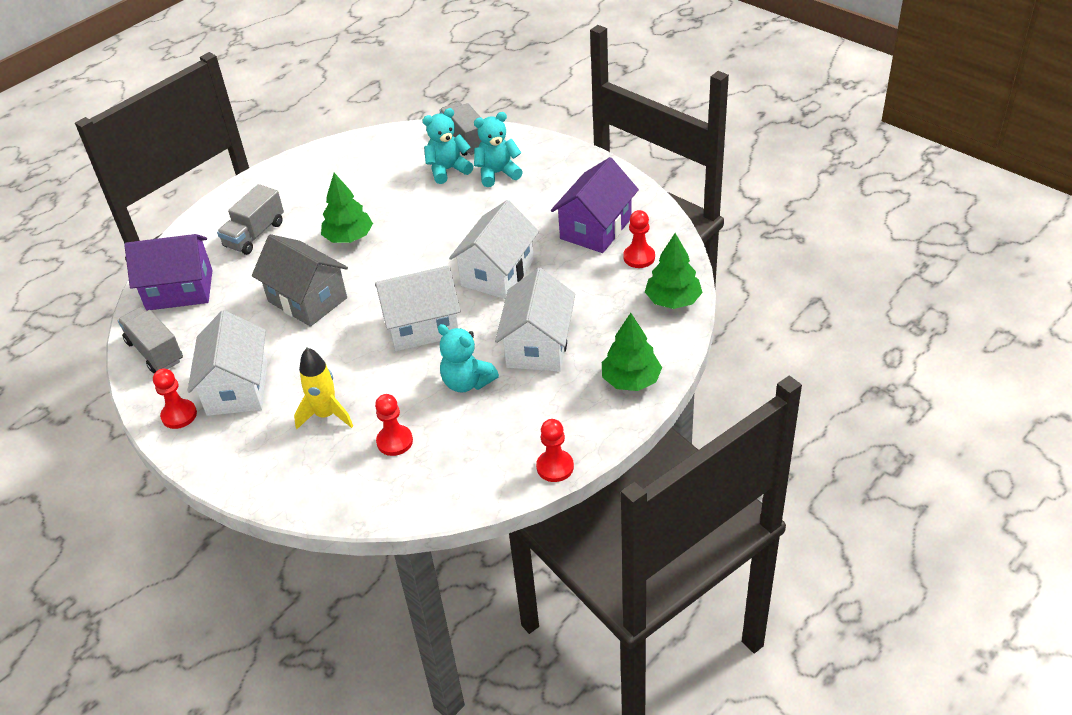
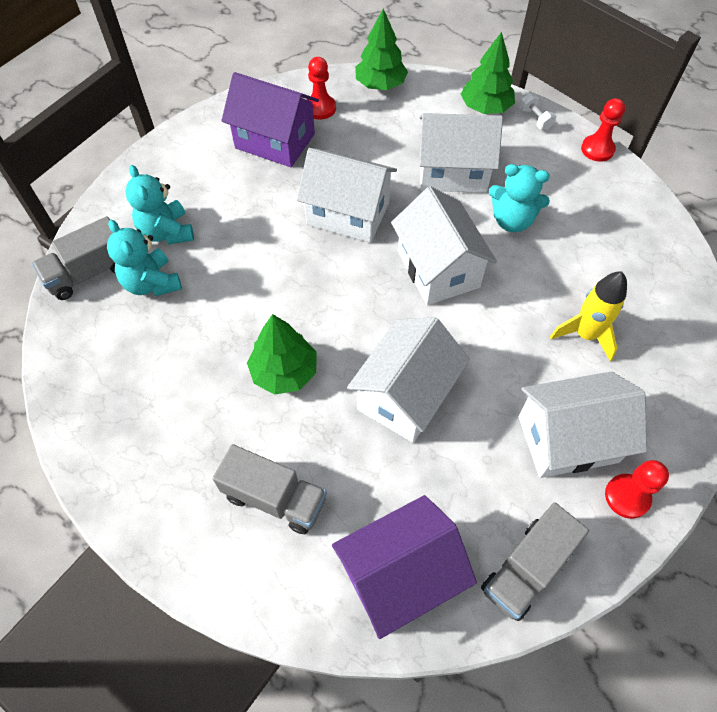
camera: 100 degrees left, 15 degrees up
purple house [124,234,212,311] -> purple house turned 75 degrees clockwise [332,495,477,639]
grey house [252,234,348,327] -> white house [347,317,470,443]
red pawn [375,394,413,456] -> none
turquoise teddy bear [438,324,499,392] -> turquoise teddy bear turned 75 degrees clockwise [489,164,550,232]
none -> white dumbbell [519,93,556,130]

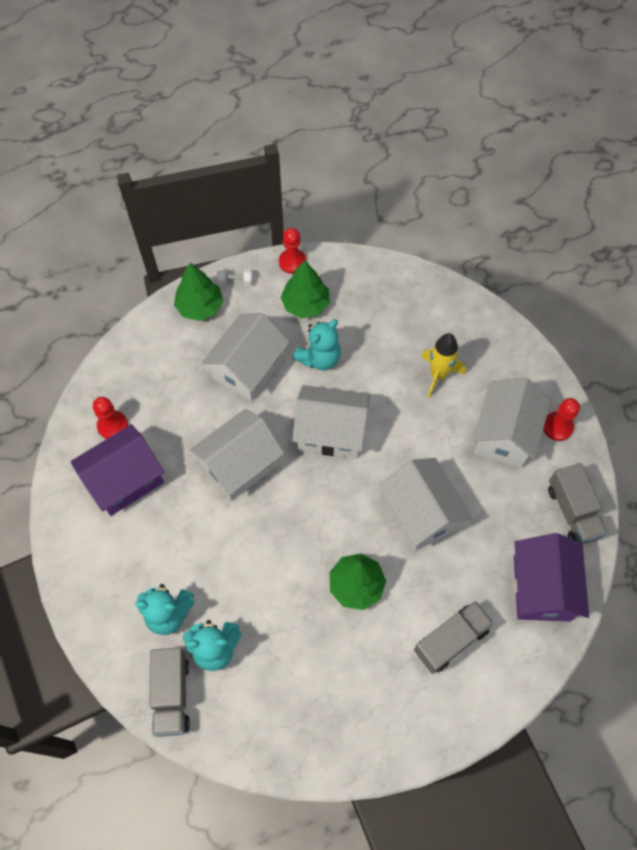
camera: 60 degrees left, 5 degrees up
green tree [355,9,408,90] -> green tree moved to [281,260,329,318]

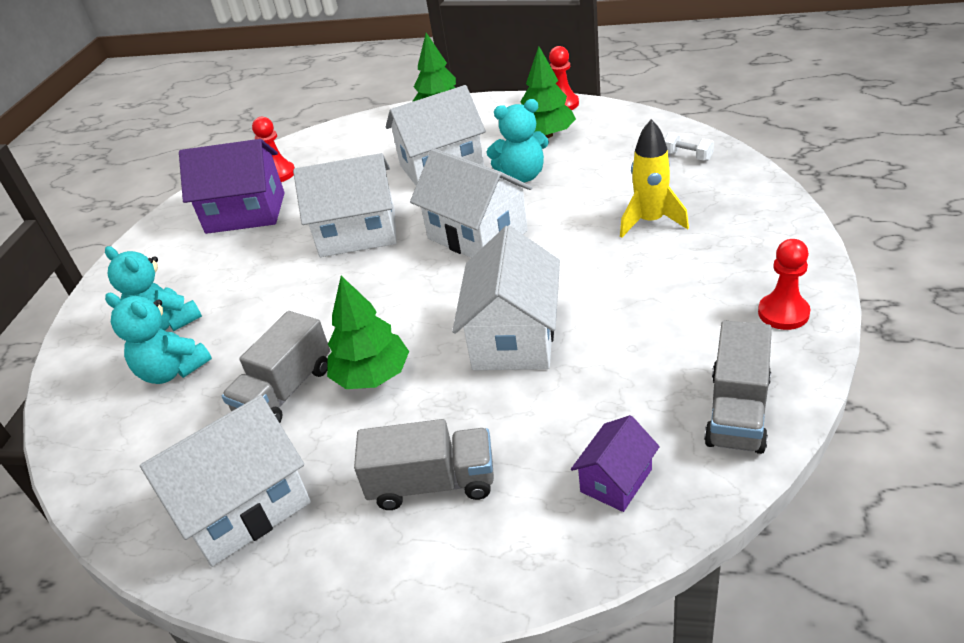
camera: 40 degrees right, 25 degrees down
grey truck [150,648,190,737] -> grey truck moved to [222,311,330,423]
white dumbbell [217,268,253,286] -> white dumbbell moved to [664,132,714,161]
white house [473,377,551,468] -> white house moved to [140,395,311,567]
purple house [514,533,589,621] -> purple house [571,415,660,512], size x0.53

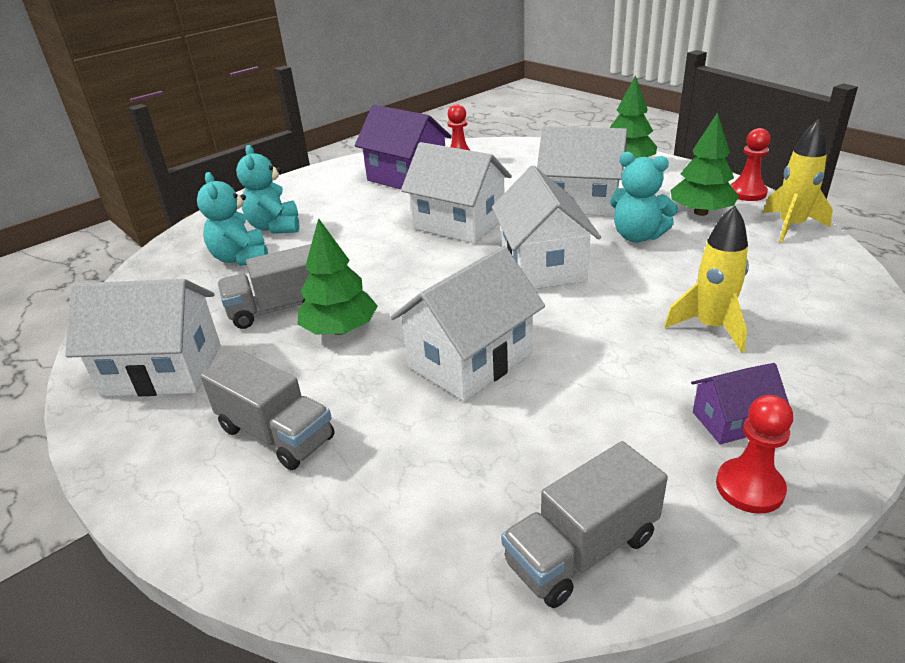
camera: 35 degrees right, 5 degrees down
purple house [571,415,660,512] -> purple house moved to [691,363,789,444]
white dumbbell [664,132,714,161] -> none
none -> yellow rocket [763,119,833,242]

